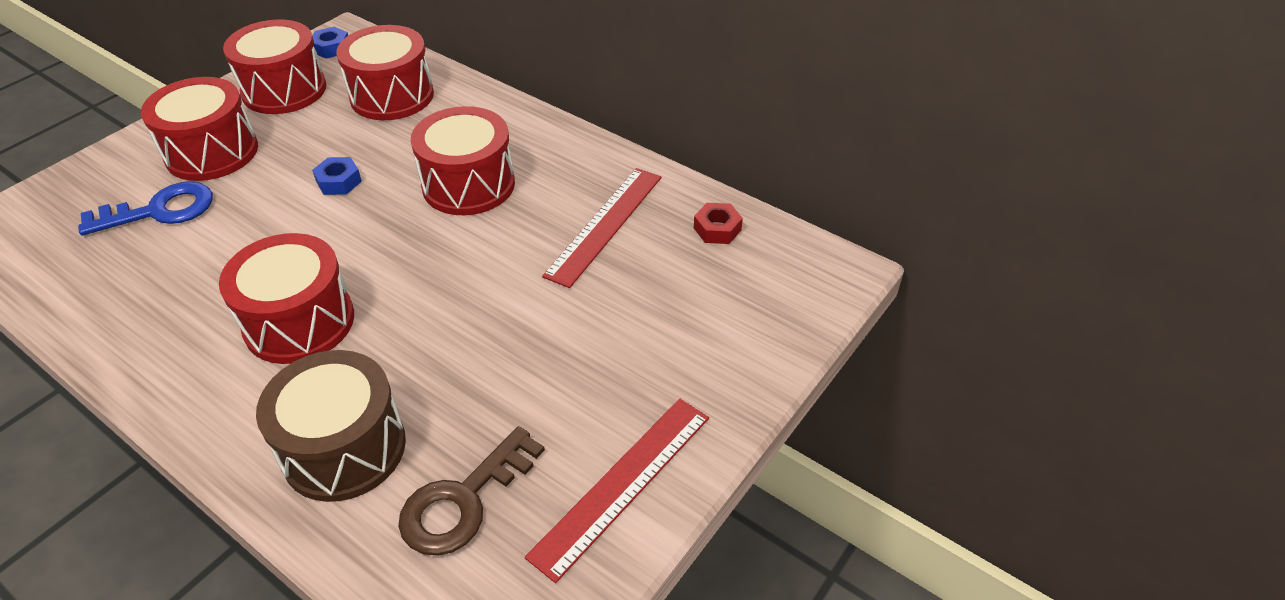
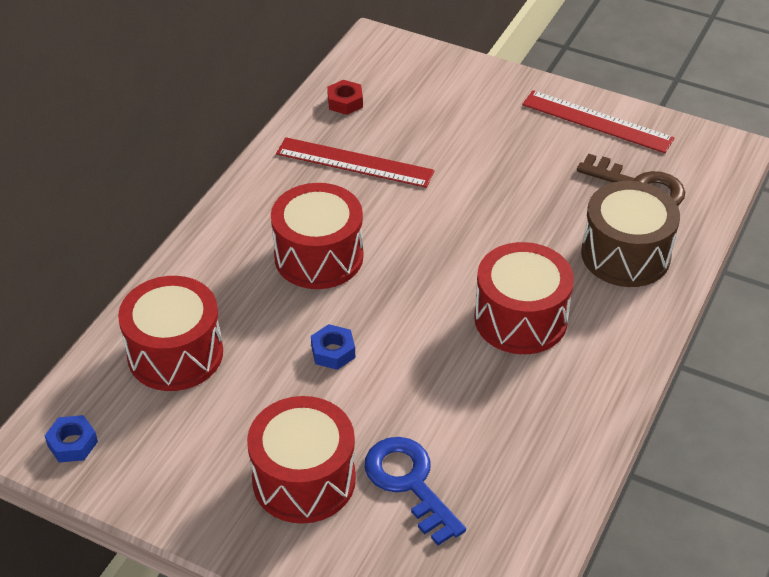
camera: 100 degrees left, 0 degrees up
red drum [223,20,327,114] -> none

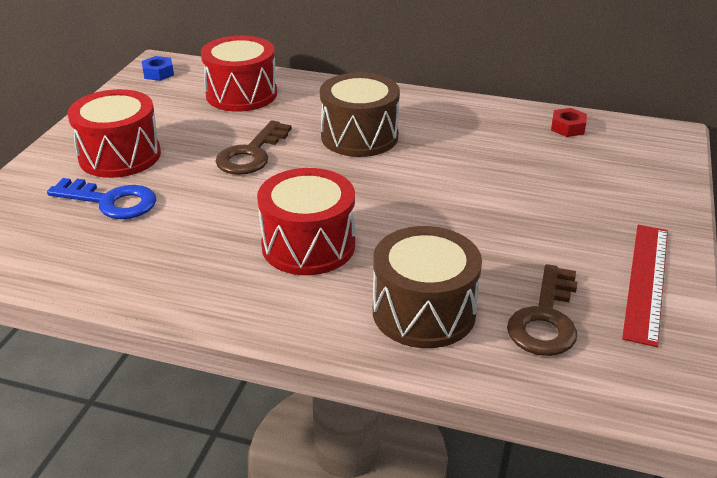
camera: 80 degrees right, 10 degrees down
red drum [271,183,363,289] -> brown drum [320,72,400,157]
red ruler [276,137,435,188] -> none
blue nut [311,324,355,370] -> brown key [215,120,292,175]
blue key [364,437,466,546] -> blue key turned 60 degrees clockwise [47,178,157,219]

